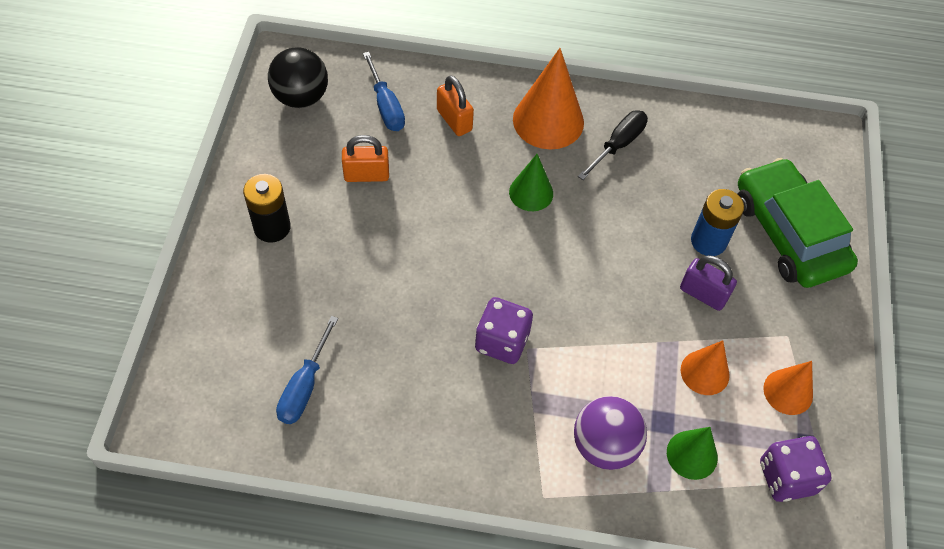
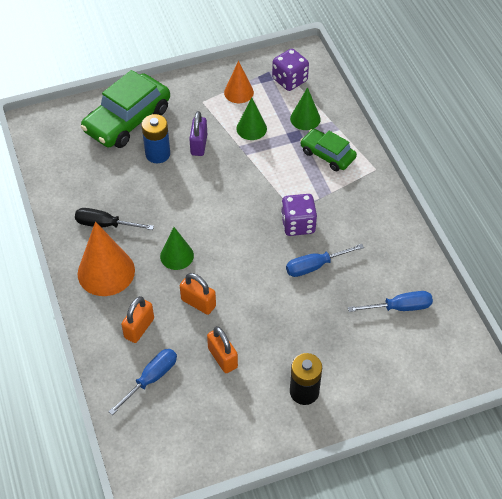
camera: 115 degrees left, 5 degrees down
black ball [268,47,328,108] -> none
purple ball [574,396,647,470] -> green car [300,129,357,171]
orange cone [681,341,730,395] -> green cone [236,97,267,140]
none -> orange padlock [180,273,216,315]
none -> blue screwdriver [286,244,364,277]

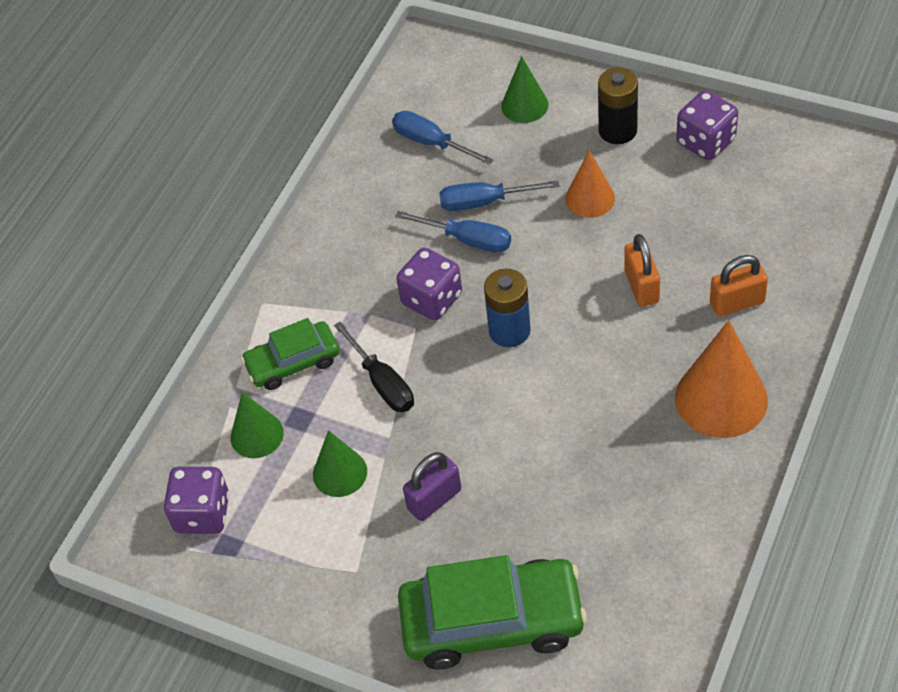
camera: 130 degrees left, 0 degrees up
black screwdriver [75,208,154,230] -> black screwdriver moved to [334,321,414,412]
blue screwdriver [108,349,177,415] -> blue screwdriver moved to [439,180,559,211]
blue battery [142,114,170,163] -> blue battery moved to [484,269,531,347]
green cone [160,227,194,270] -> green cone moved to [501,56,548,123]
orange padlock [207,326,238,373] -> none
orange cone [224,61,254,103] -> orange cone moved to [566,150,615,218]
green car [300,129,357,171] -> green car turned 75 degrees clockwise [241,318,339,390]
none -> purple dice [676,90,738,160]

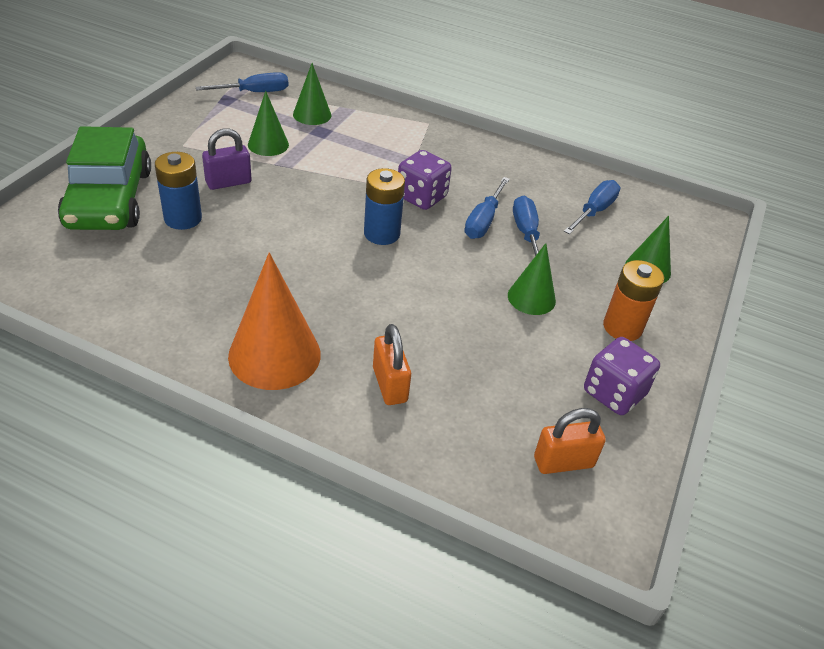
camera: 80 degrees right, 10 degrees down
purple dice [164,467,229,534] -> blue screwdriver [196,72,288,92]
green car [241,318,339,390] -> none
black screwdriver [334,321,414,412] -> none
purple padlock [403,452,461,521] -> purple padlock turned 75 degrees counterclockwise [202,128,252,190]
orange cone [566,150,615,218] -> green cone [508,243,556,315]
black battery [598,68,638,144] -> orange battery [603,260,664,341]
orange padlock [624,234,660,307] -> orange padlock moved to [534,408,606,474]
none -> blue battery [155,152,202,230]

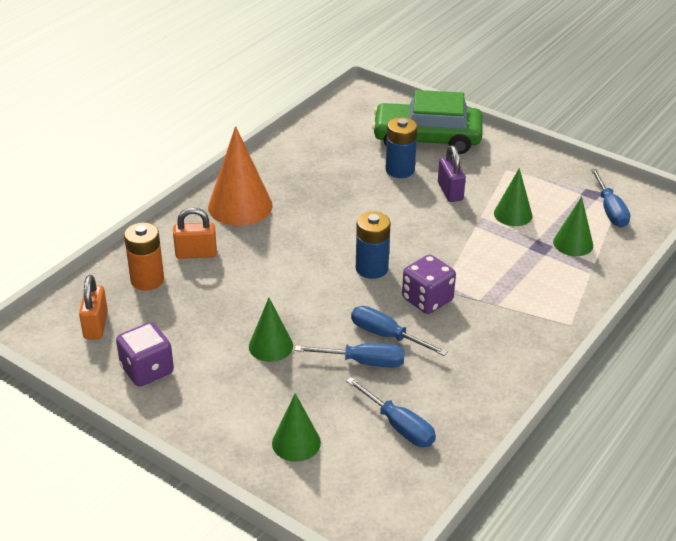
camera: 105 degrees right, 5 degrees down
orange battery [603,260,664,341] -> orange battery moved to [124,222,164,291]

